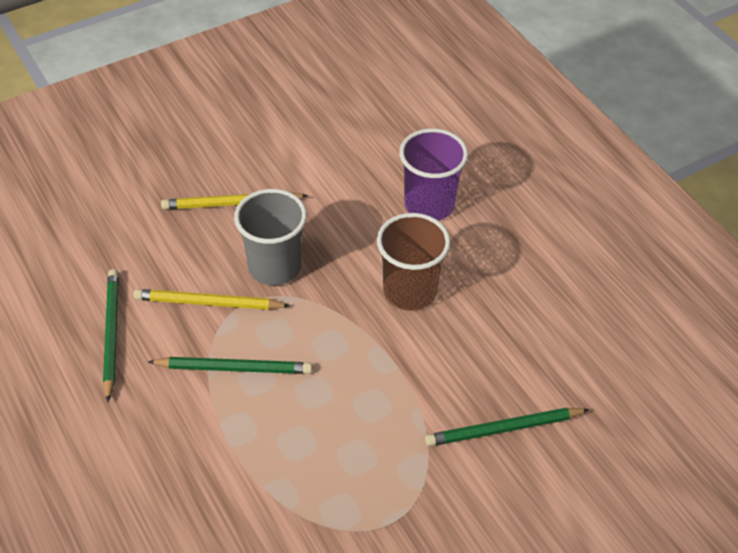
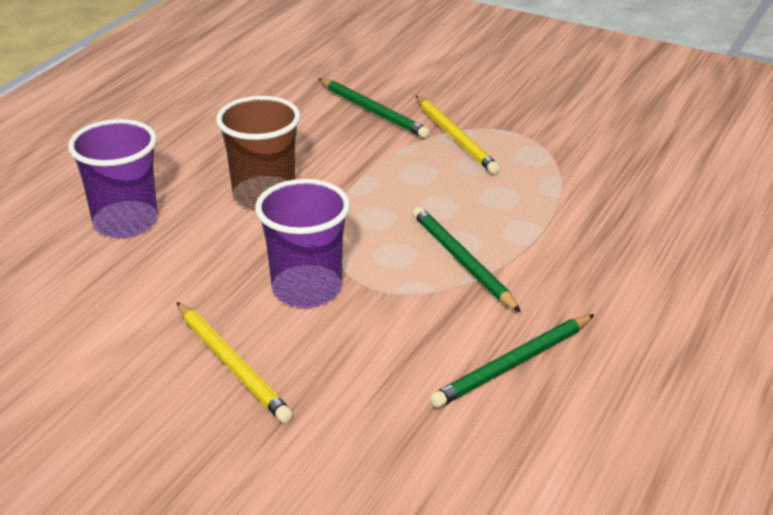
camera: 120 degrees left, 15 degrees down
yellow pencil [133,289,290,310] -> yellow pencil moved to [416,96,500,174]
grey cup [234,189,307,285] -> purple cup [255,179,350,308]

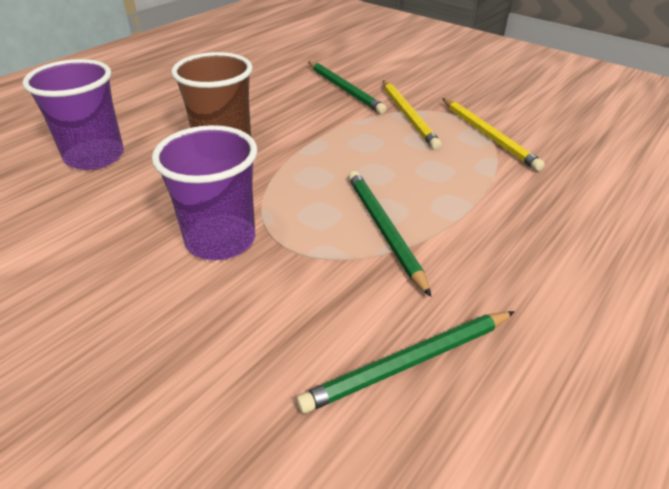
camera: 10 degrees right, 5 degrees up
yellow pencil [177,302,293,423] -> yellow pencil moved to [442,98,545,171]

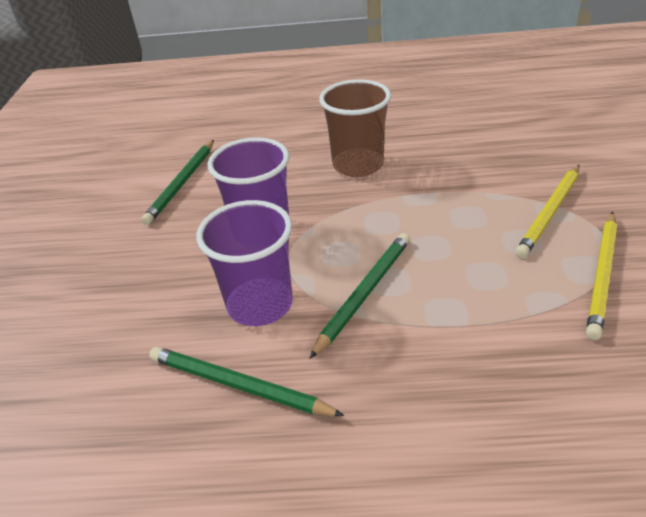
camera: 55 degrees right, 0 degrees up
purple cup [22,59,124,170] -> purple cup moved to [197,200,293,326]
green pencil [308,62,387,114] -> green pencil moved to [141,140,214,225]

